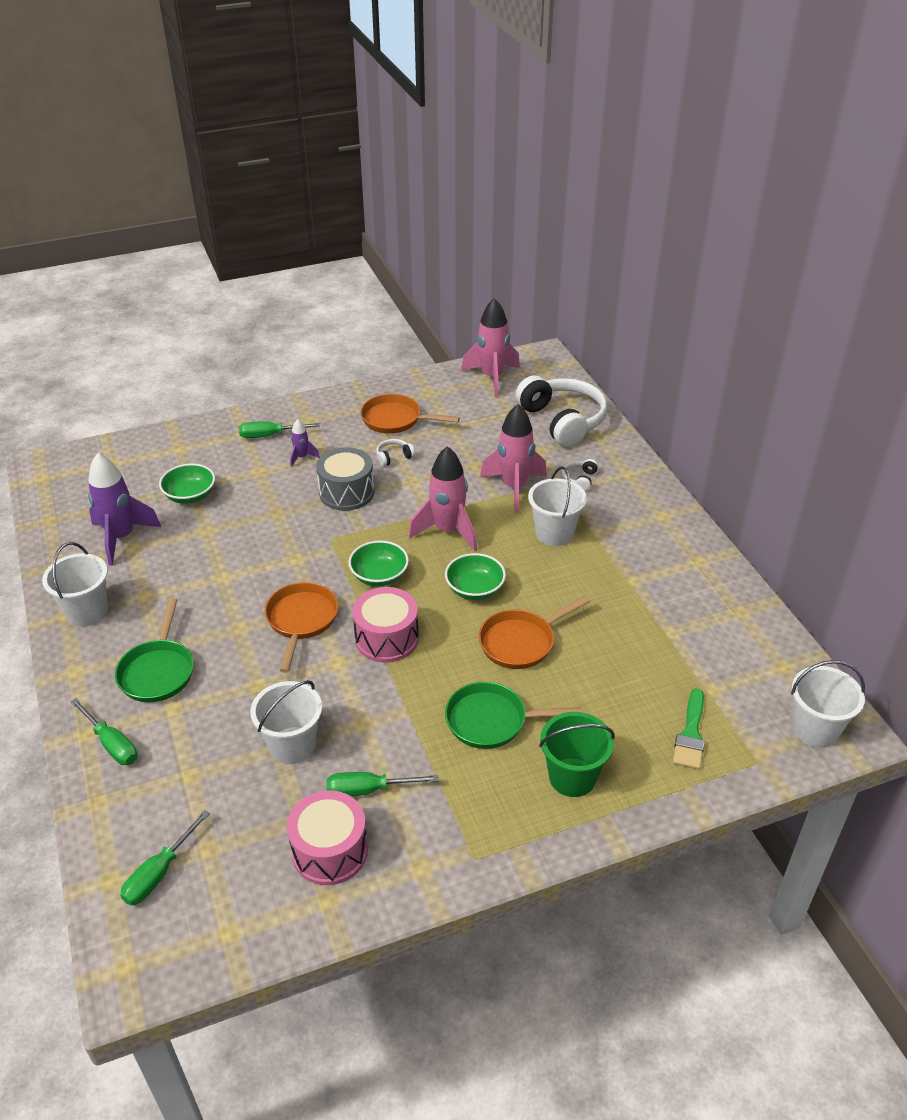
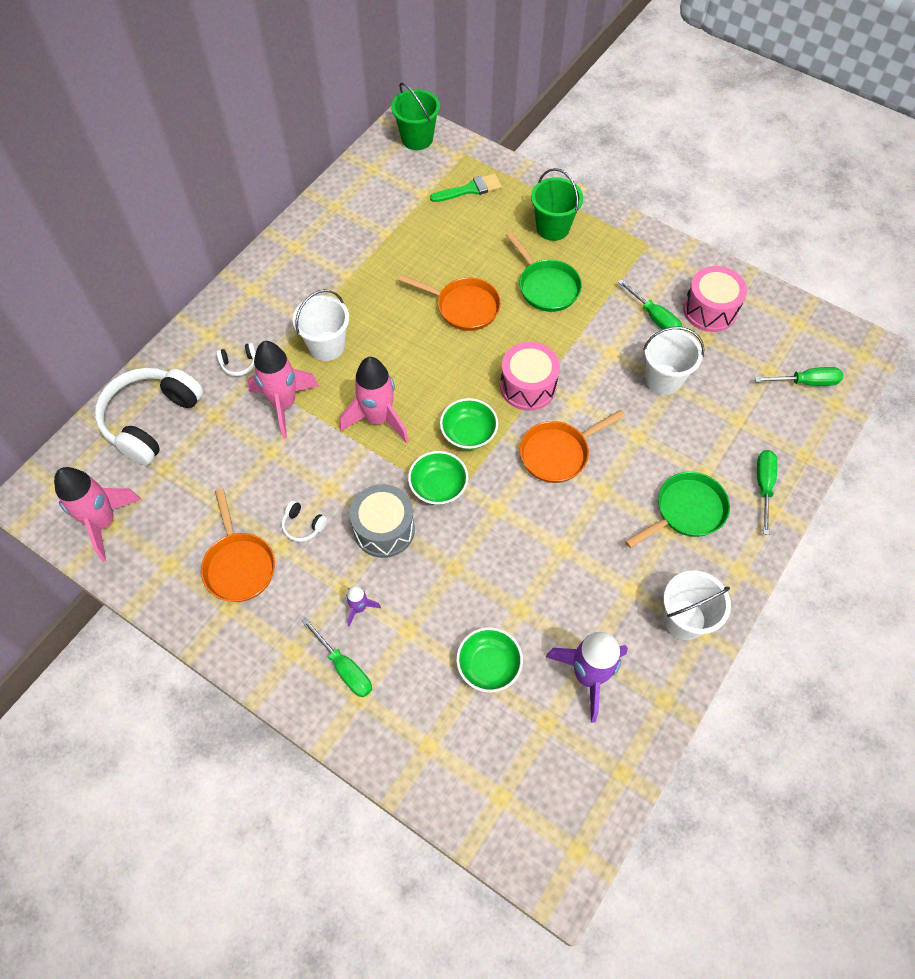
camera: 125 degrees left, 20 degrees up
green bowl [445,553,506,600] -> green bowl moved to [408,451,468,505]
white bucket [791,660,865,748] -> green bucket [391,82,440,150]

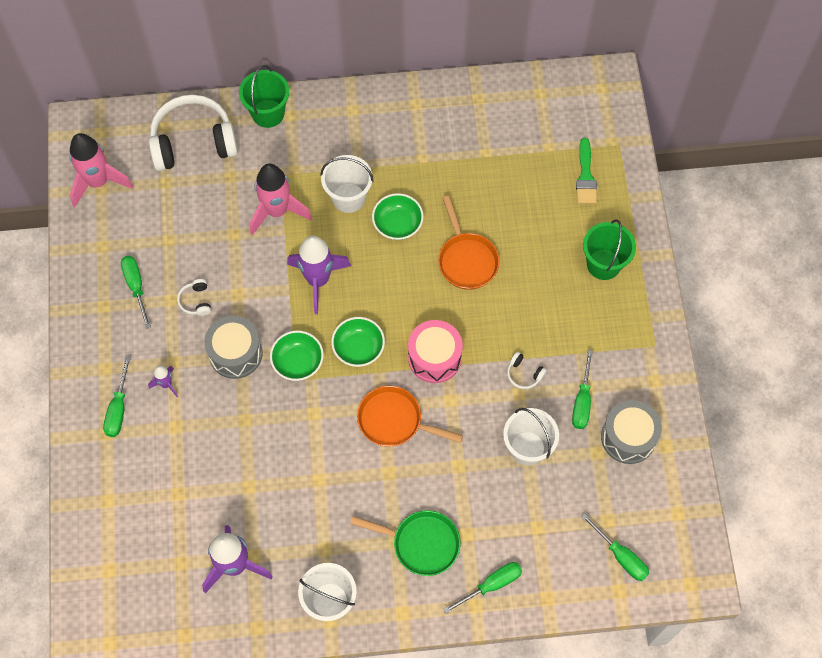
camera: 50 degrees right, 5 degrees up
orange pan [201,488,275,602] -> green screwdriver [121,256,151,329]
white headphones [216,343,256,376] -> white headphones moved to [507,352,547,390]
pink rocket [340,357,409,443] -> purple rocket [287,236,351,314]
green bucket [391,82,440,150] -> green bucket moved to [239,65,289,128]
green brush [430,174,502,202] -> green brush turned 60 degrees clockwise [576,138,597,204]
green bowl [456,627,523,692] -> green bowl moved to [372,193,424,240]
green pan [506,232,582,312] -> none
pink drum [683,266,747,332] -> grey drum [601,400,662,464]

